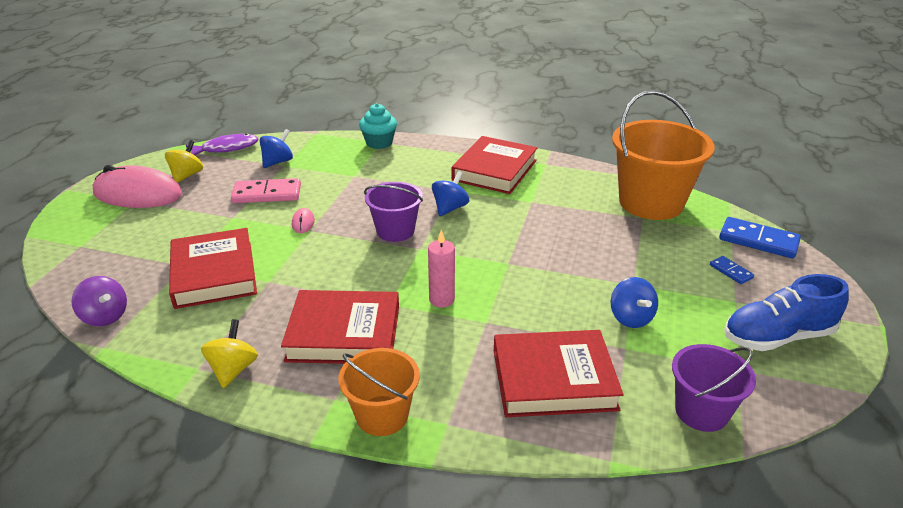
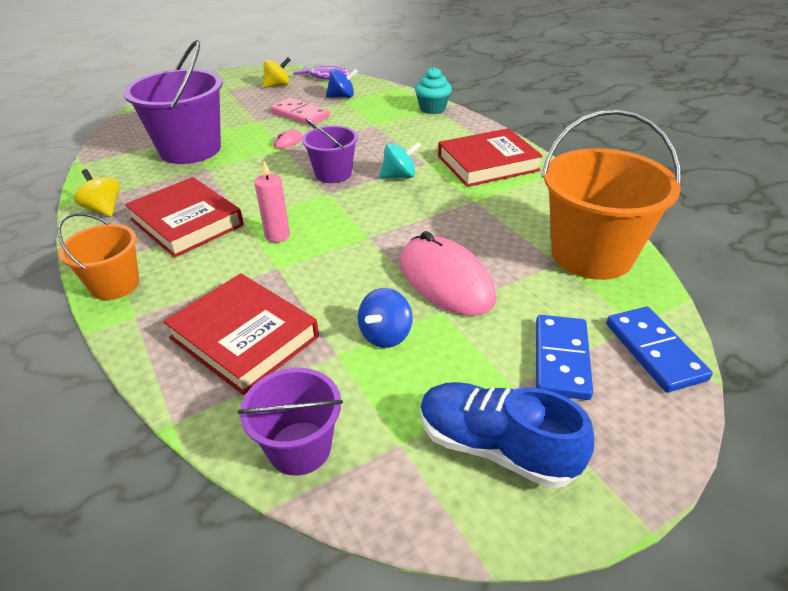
camera: 45 degrees right, 5 degrees up
purple spinning top [72,276,127,326] -> none
pink mouse [93,165,182,208] -> pink mouse moved to [400,231,496,315]
red book [169,228,257,309] -> purple bucket [124,40,223,164]
yellow spinning top [201,319,258,388] -> yellow spinning top turned 90 degrees counterclockwise [74,169,120,217]
blue spinning top [432,171,469,217] -> turquoise spinning top [380,142,421,179]
blue domino [710,256,754,284] -> blue domino [536,315,593,400], size x1.93

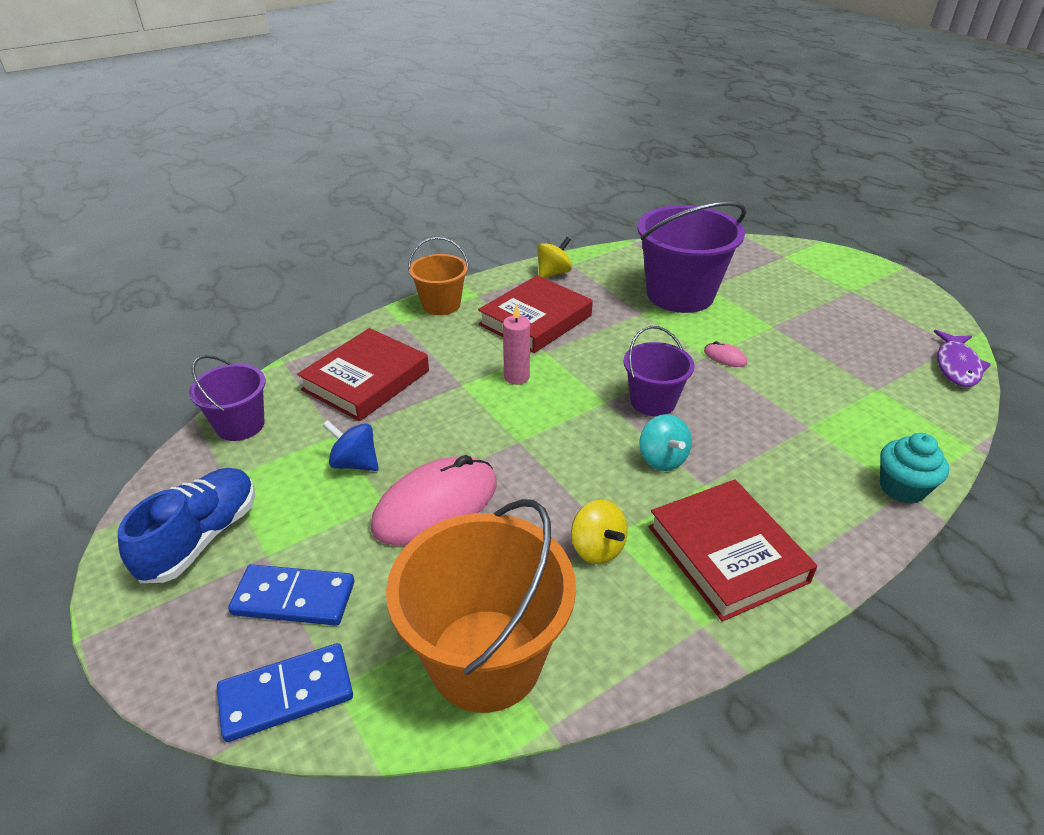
camera: 85 degrees right, 0 degrees up
yellow spinning top [263,57,290,88] -> yellow spinning top moved to [571,500,628,564]
pink domino [271,98,330,126] -> none
blue spinning top [326,69,358,98] -> none

